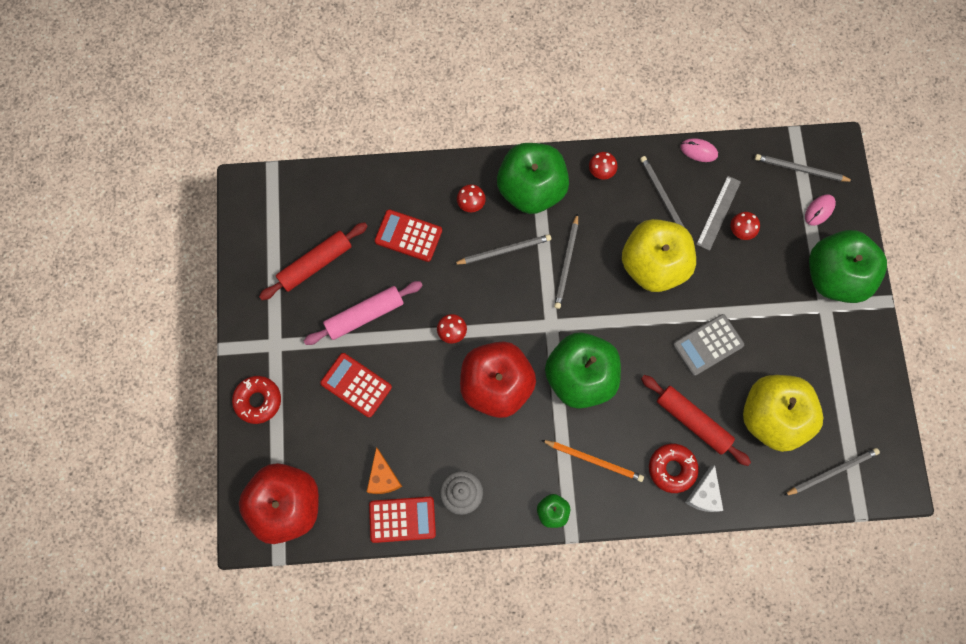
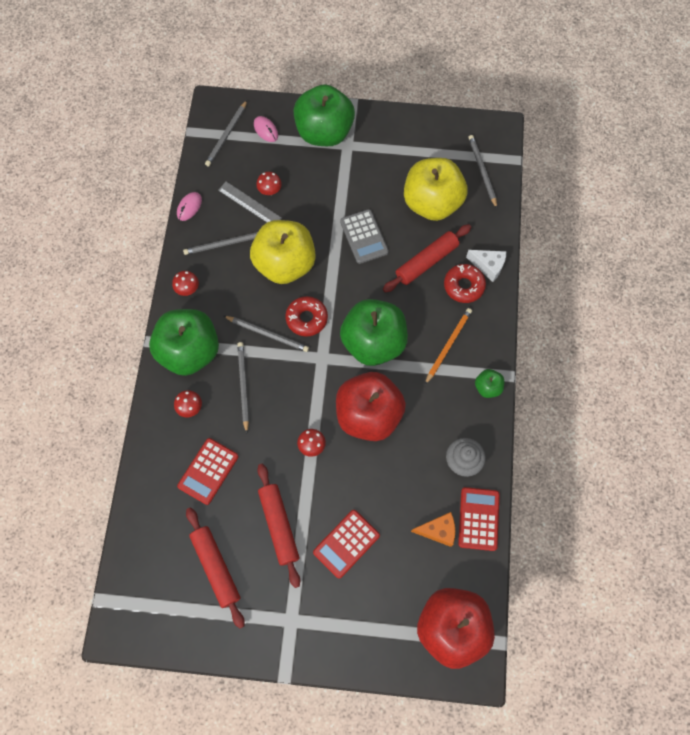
camera: 80 degrees left, 5 degrees down
red donut [232,376,281,424] -> red donut moved to [285,296,328,336]
pink rolling pin [304,281,423,345] -> red rolling pin [257,464,300,588]

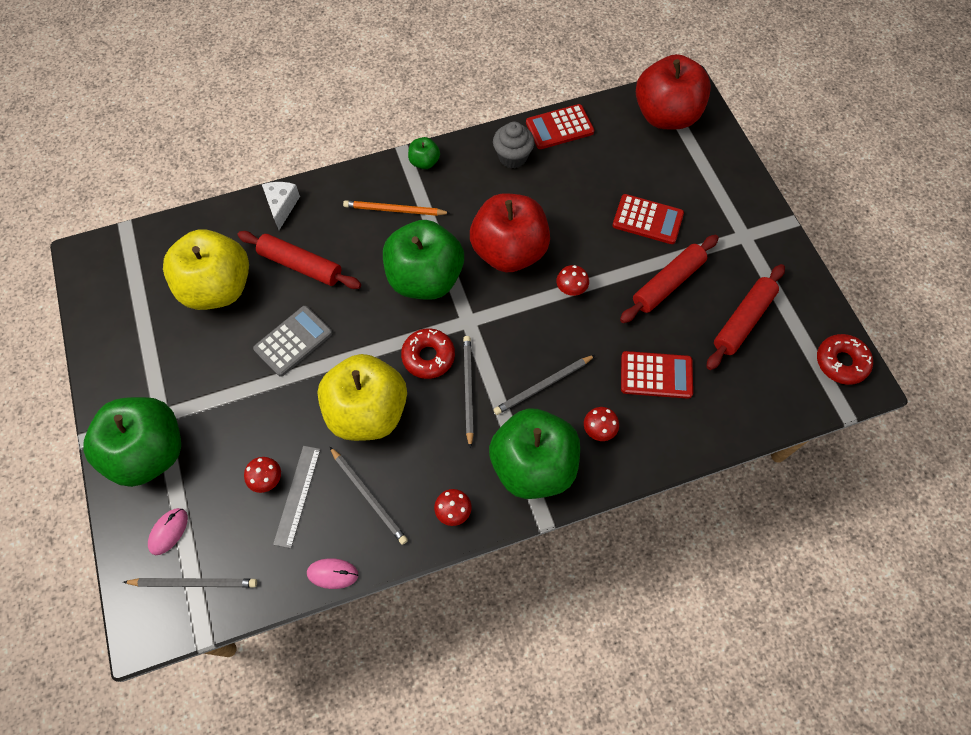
camera: 115 degrees left, 5 degrees down
orange cheese [411,512,455,547] -> none
red donut [444,264,486,303] -> red donut moved to [817,334,873,385]
grey pencil [468,135,497,208] -> none

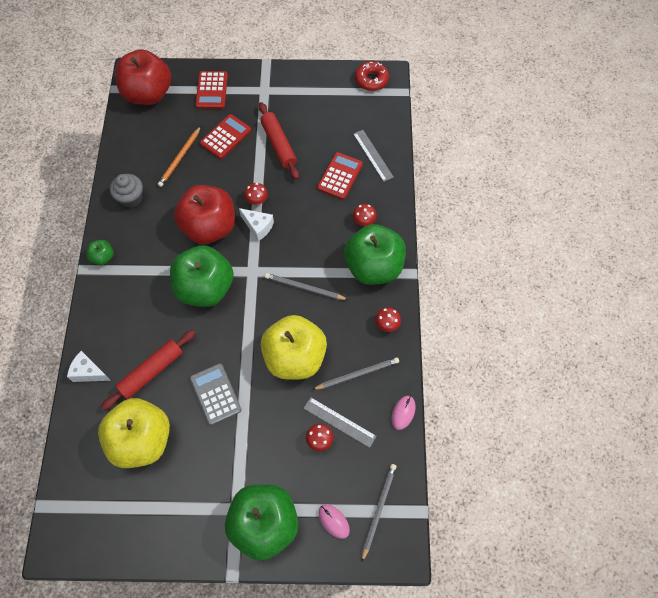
camera: 70 degrees left, 0 degrees up
orange pencil [343,200,450,216] -> orange pencil moved to [158,126,201,187]
red donut [401,328,455,379] -> none
grey pencil [493,355,595,415] -> none
red calculator [526,104,594,149] -> red calculator moved to [195,71,228,109]
red rolling pin [706,264,785,370] -> none
none -> white cheese [239,208,274,241]
none -> grey ruler [353,130,394,182]

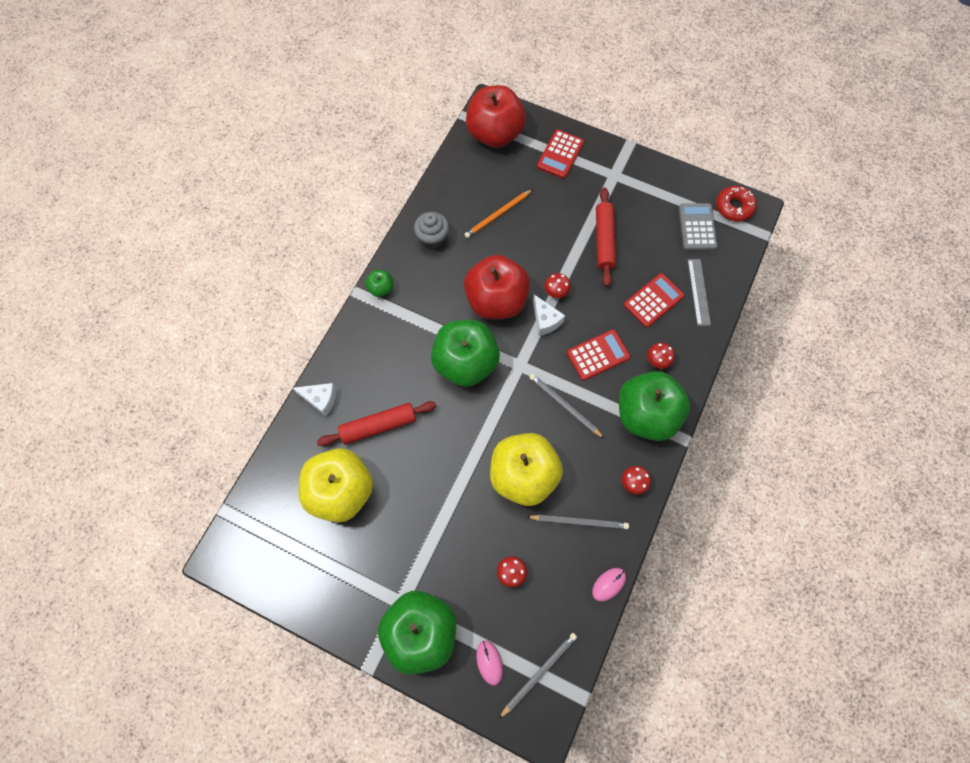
camera: 25 degrees right, 5 degrees up
white cheese [67,351,111,382] -> white cheese turned 150 degrees clockwise [293,383,336,416]
grey calculator [190,363,242,425] -> grey calculator moved to [679,203,718,250]
red calculator [200,114,251,159] -> red calculator moved to [567,329,630,381]
grey ruler [303,397,376,448] -> none

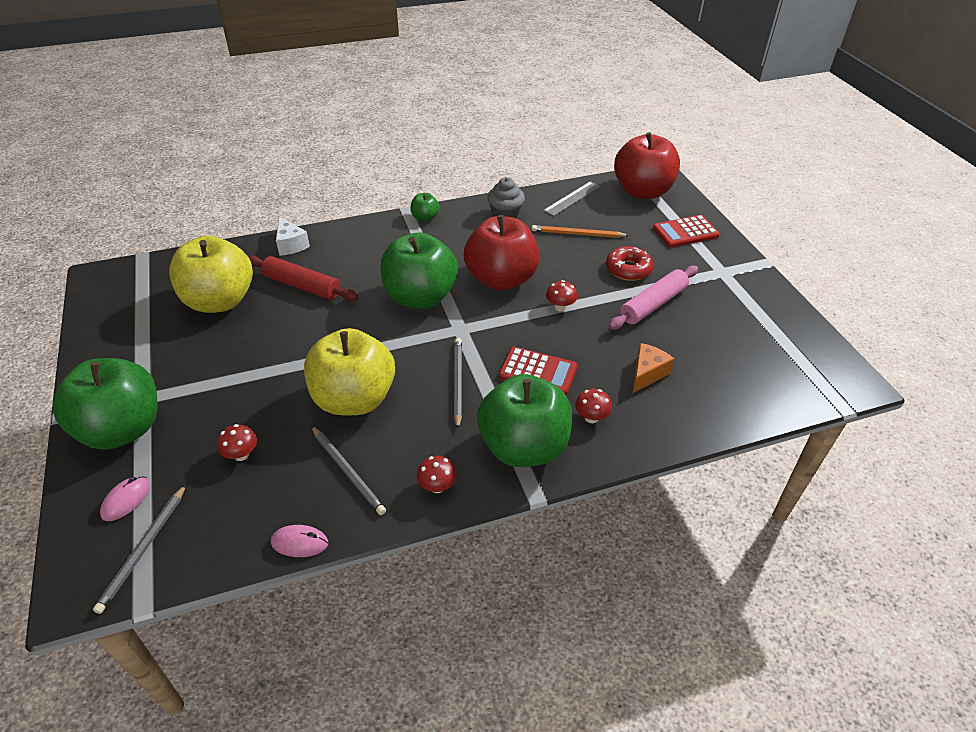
camera: 45 degrees right, 25 degrees down
grey pencil [499,633,577,719] -> grey pencil turned 105 degrees clockwise [93,484,186,614]
white cheese [533,295,565,336] -> none
red rolling pin [596,187,616,287] -> pink rolling pin [608,266,698,330]
red calculator [624,273,684,328] -> orange cheese [632,343,674,393]
grey calculator [679,203,718,250] -> none
grey ruler [688,259,711,326] -> grey ruler moved to [543,181,600,216]
red donut [716,186,757,222] -> red donut moved to [606,246,653,281]

